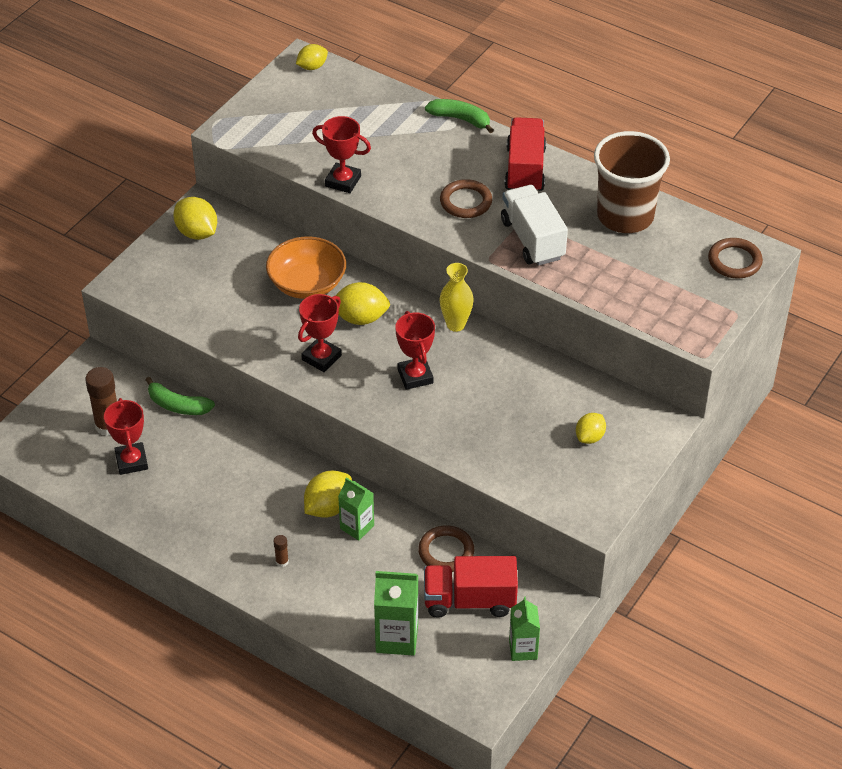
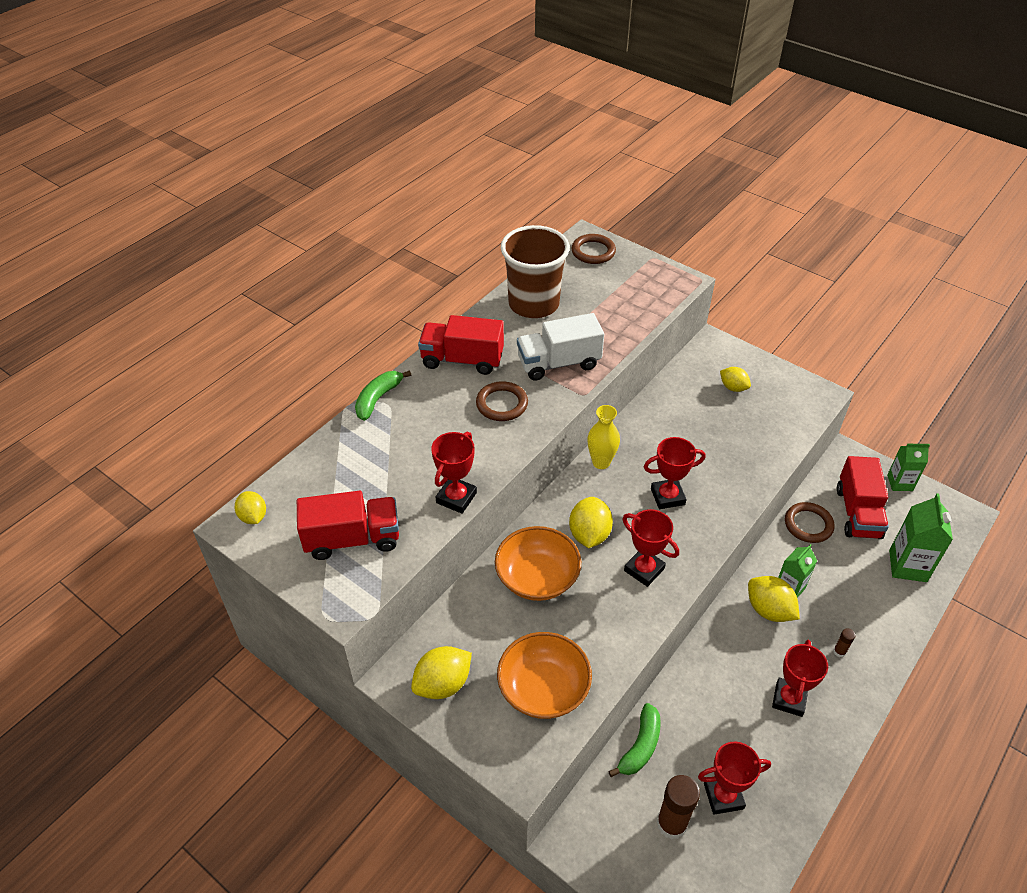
camera: 85 degrees left, 0 degrees up
none -> red truck [297,491,399,560]
none -> orange bowl [497,632,592,719]
none -> red trophy [772,640,828,717]

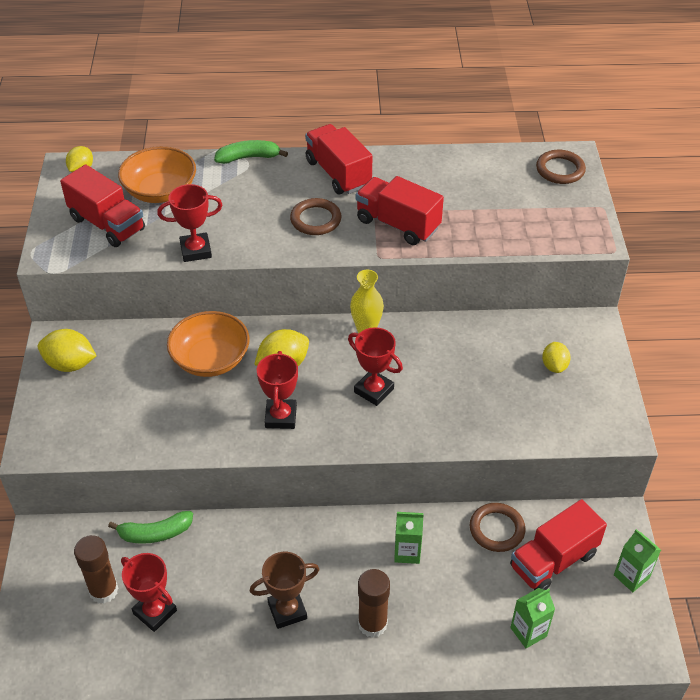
camera: 50 degrees right, 0 degrees up
orange bowl [497,632,592,719] -> orange bowl moved to [118,146,196,203]
brown cup [501,225,570,318] -> none
white truck [517,313,604,381] -> red truck [356,176,444,245]
yellow lemon [748,576,800,622] -> none
red trophy [772,640,828,717] -> brown trophy [250,552,320,629]
brown glue stick [833,628,855,658] -> brown glue stick [358,569,390,638], size x2.15
green carton [889,493,953,582] -> green carton [510,588,555,648], size x0.66

